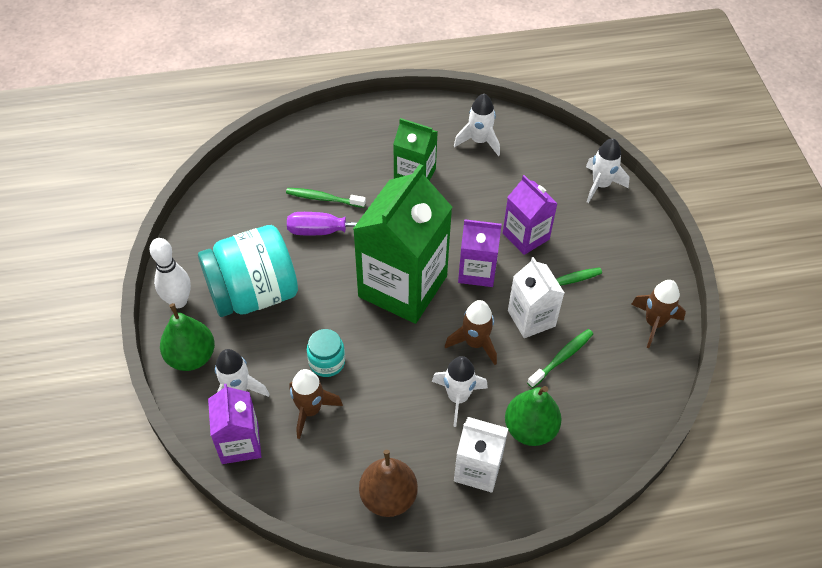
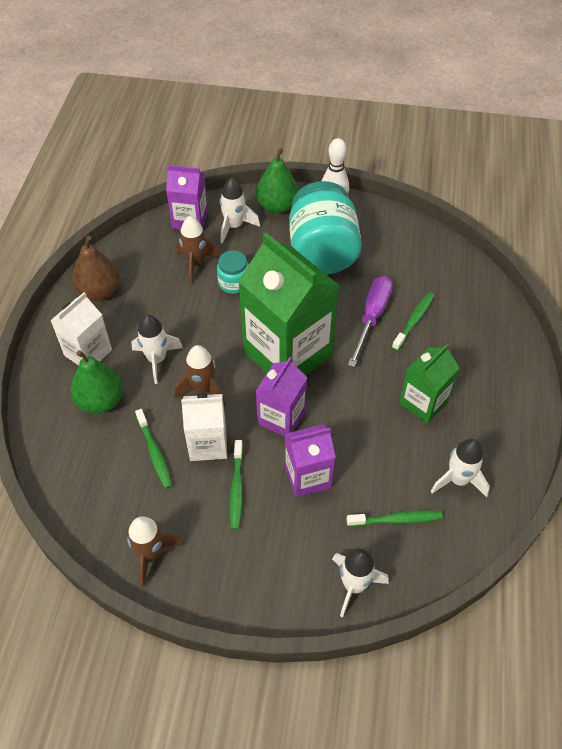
camera: 110 degrees right, 0 degrees up
none -> green toothbrush [347,510,443,527]

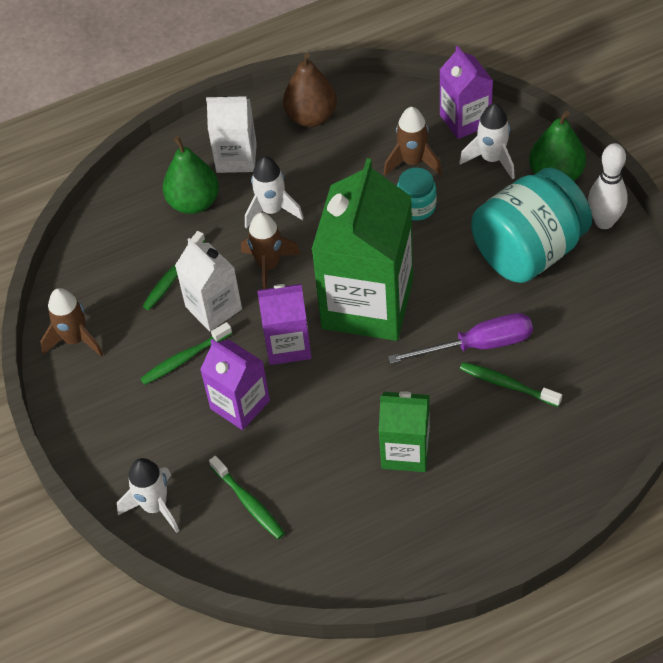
camera: 60 degrees right, 0 degrees up
green toothbrush [392,293,434,351] -> green toothbrush turned 150 degrees counterclockwise [460,362,562,407]
white rocket [431,439,490,497] -> none

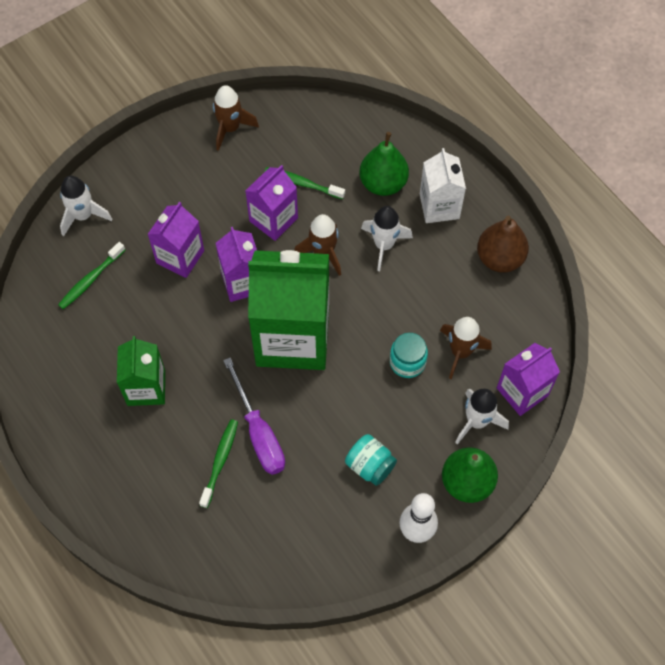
camera: 75 degrees right, 10 degrees up
green toothbrush [140,322,232,385] -> none
white carton [175,238,242,331] -> purple carton [246,165,298,241]
turquoise jar [471,167,592,283] -> turquoise jar [345,434,397,486], size x0.46

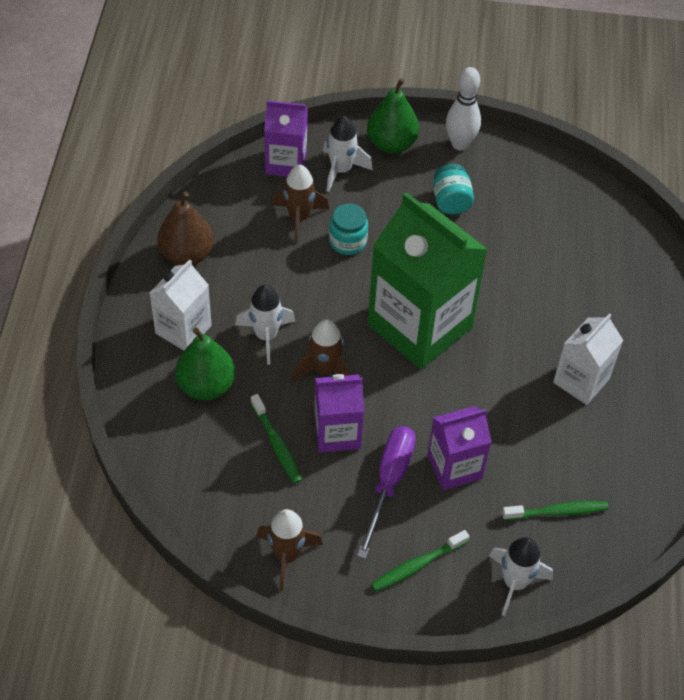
camera: 140 degrees left, 10 degrees down
green carton [117,336,165,406] -> white carton [553,313,623,405]
green toothbrush [199,419,238,508] -> green toothbrush moved to [371,530,470,591]
purple carton [216,227,257,302] -> none
purple screwdriver [223,358,285,475] -> purple screwdriver moved to [357,426,416,559]

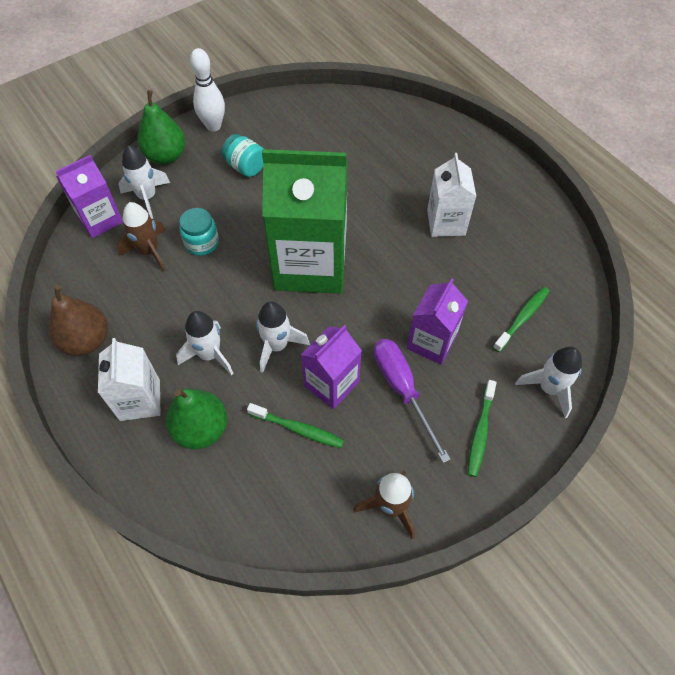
camera: 40 degrees left, 5 degrees up
brown rocket [292,319,351,382] -> white rocket [256,302,310,373]

